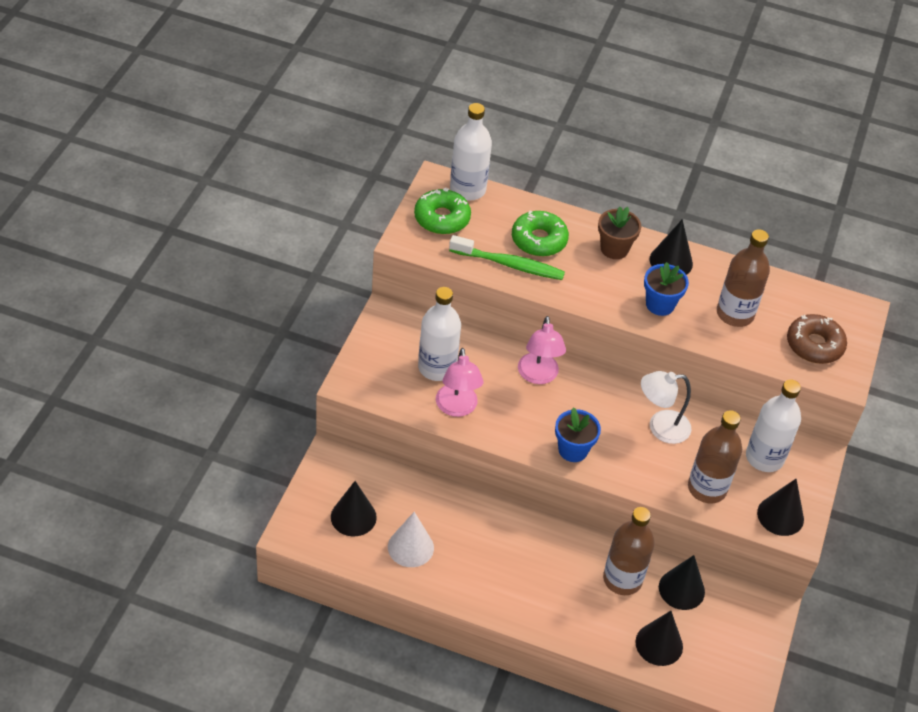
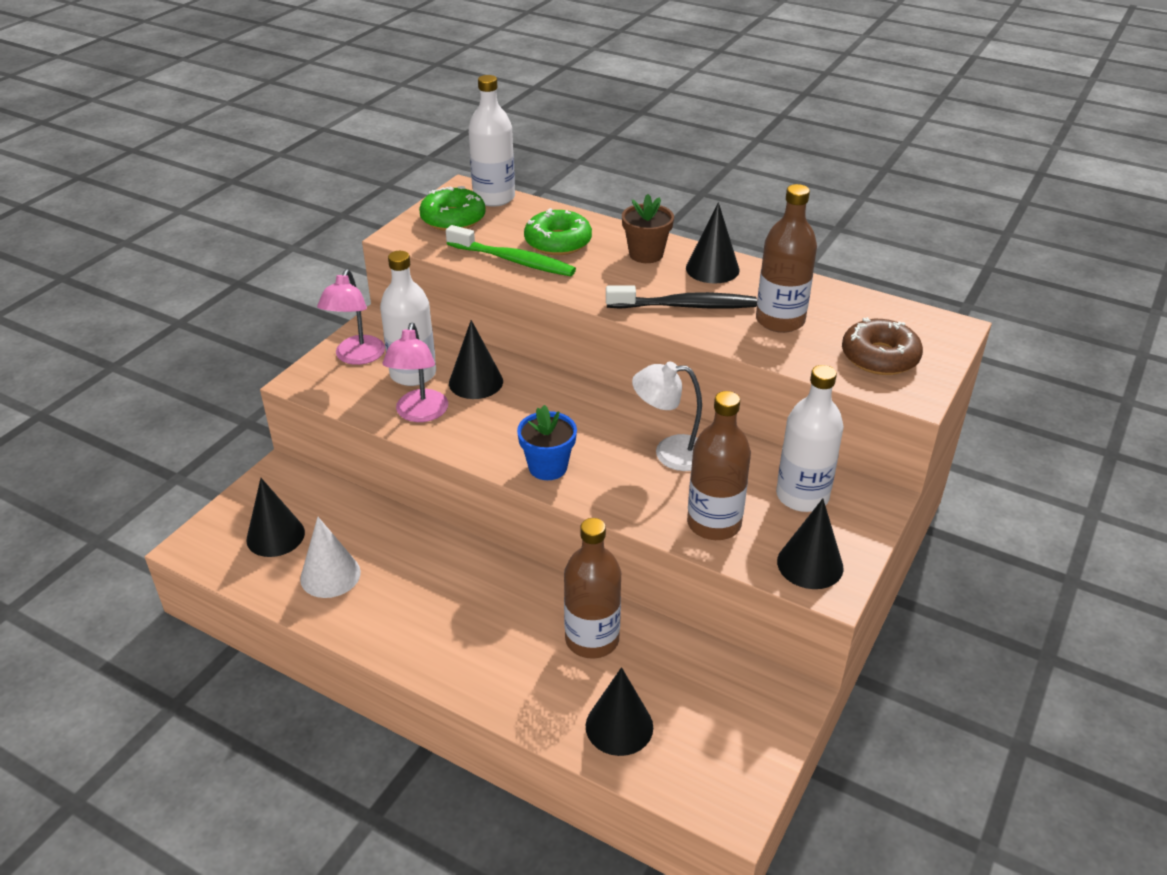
camera: 15 degrees right, 10 degrees down
pink lamp [518,316,566,384] -> pink lamp moved to [317,269,385,365]
blue flower pot [644,262,689,316] -> black toothbrush [606,285,757,309]
black cone [659,555,705,610] -> black cone moved to [449,320,503,399]

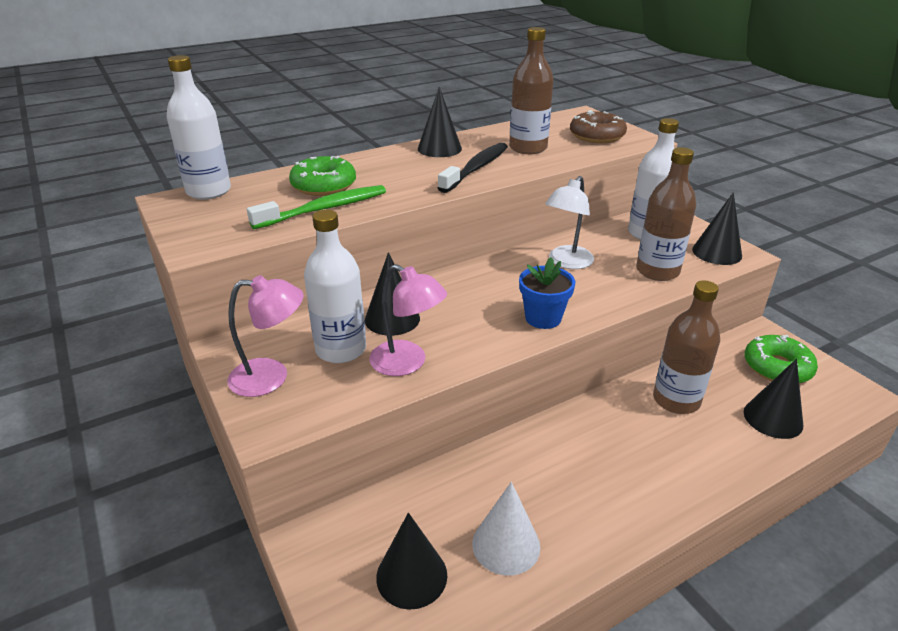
camera: 60 degrees left, 5 degrees down
pink lamp [317,269,385,365] -> pink lamp turned 45 degrees counterclockwise [227,275,304,397]
green donut [419,186,486,231] -> green donut moved to [745,335,818,383]
brown flower pot [622,194,674,263] -> none

